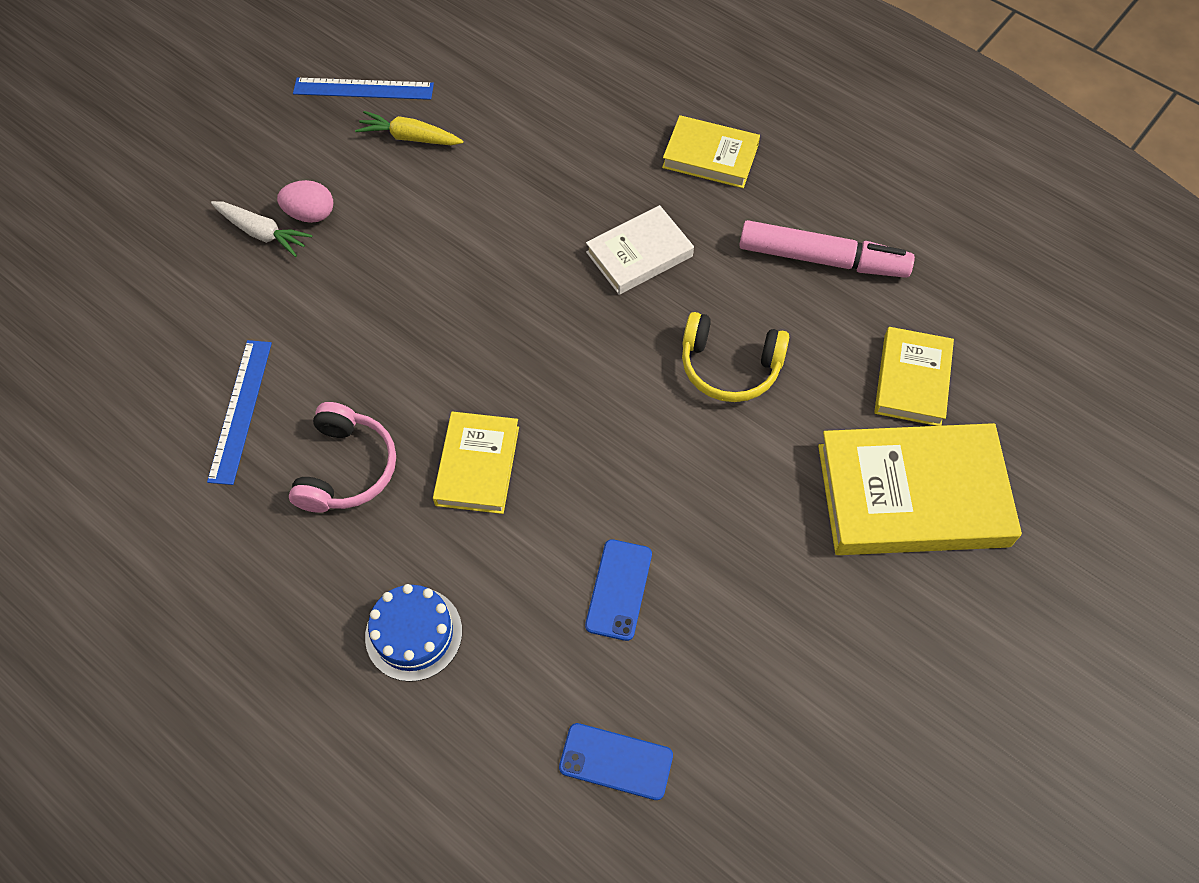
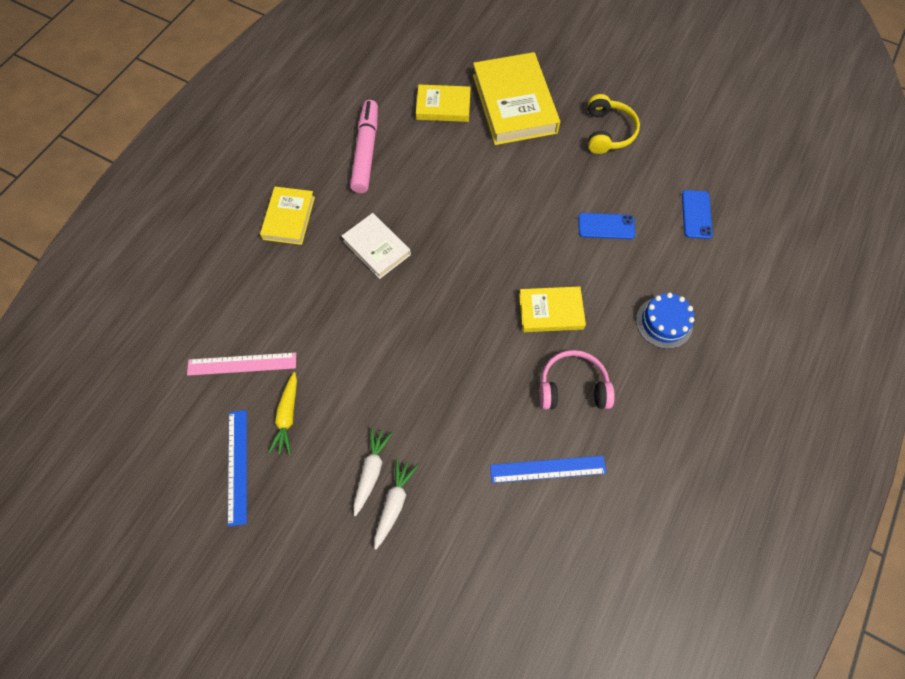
camera: 100 degrees left, 5 degrees up
pink egg [277,180,333,223] -> white carrot [354,427,393,516]
yellow headphones [682,312,789,402] -> yellow headphones moved to [588,94,640,154]
none -> pink ruler [187,352,296,376]

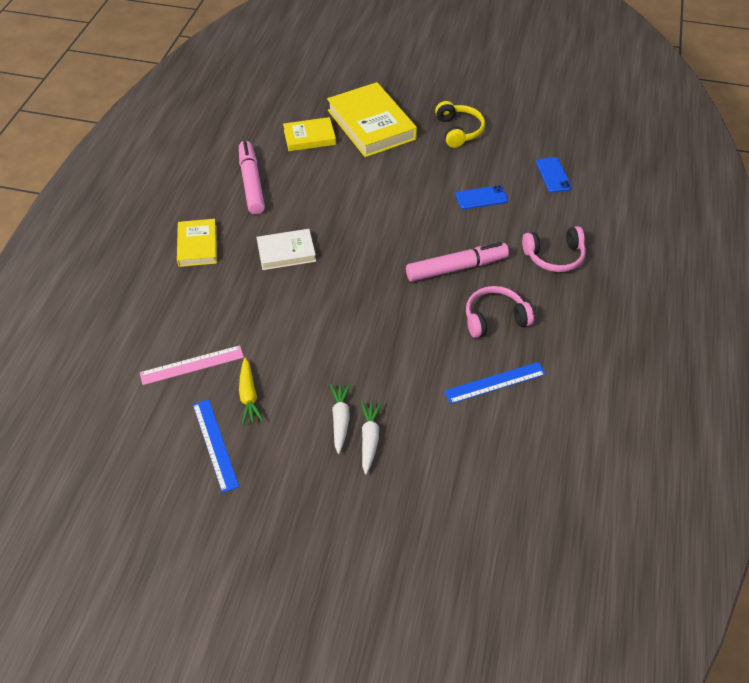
camera: 15 degrees left, 15 degrees down
white book [342,213,411,279] -> white book turned 45 degrees counterclockwise [257,229,316,270]
yellow book [519,286,586,332] -> pink marker [406,242,509,282]
blue cake [636,293,694,349] -> pink headphones [522,226,586,272]

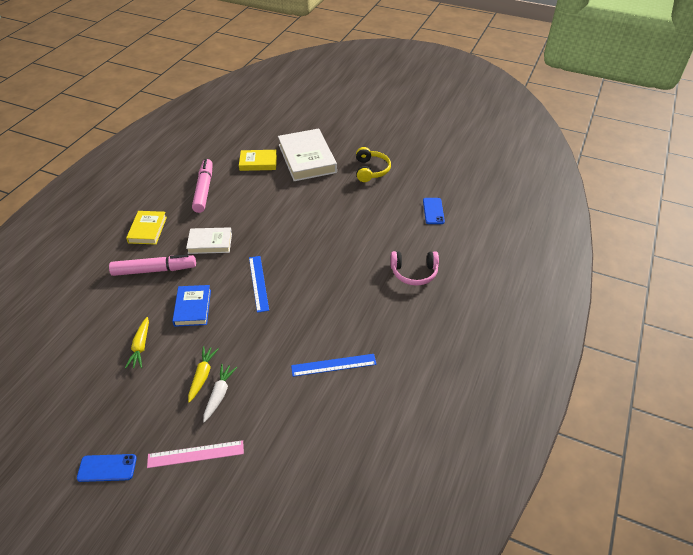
camera: 10 degrees right, 5 degrees down
pink ruler [140,345,244,385] -> pink ruler moved to [147,440,244,468]
blue ruler [193,399,239,493] -> blue ruler moved to [249,256,269,313]
yellow book [327,82,417,157] -> white book [278,128,337,181]
white carrot [330,383,351,454] -> yellow carrot [188,346,219,403]
pink marker [406,242,509,282] -> pink marker moved to [109,254,196,276]
blue phone [456,185,508,209] -> blue phone moved to [77,454,137,482]
pink headphones [466,286,534,338] -> none
none -> blue book [172,285,211,327]

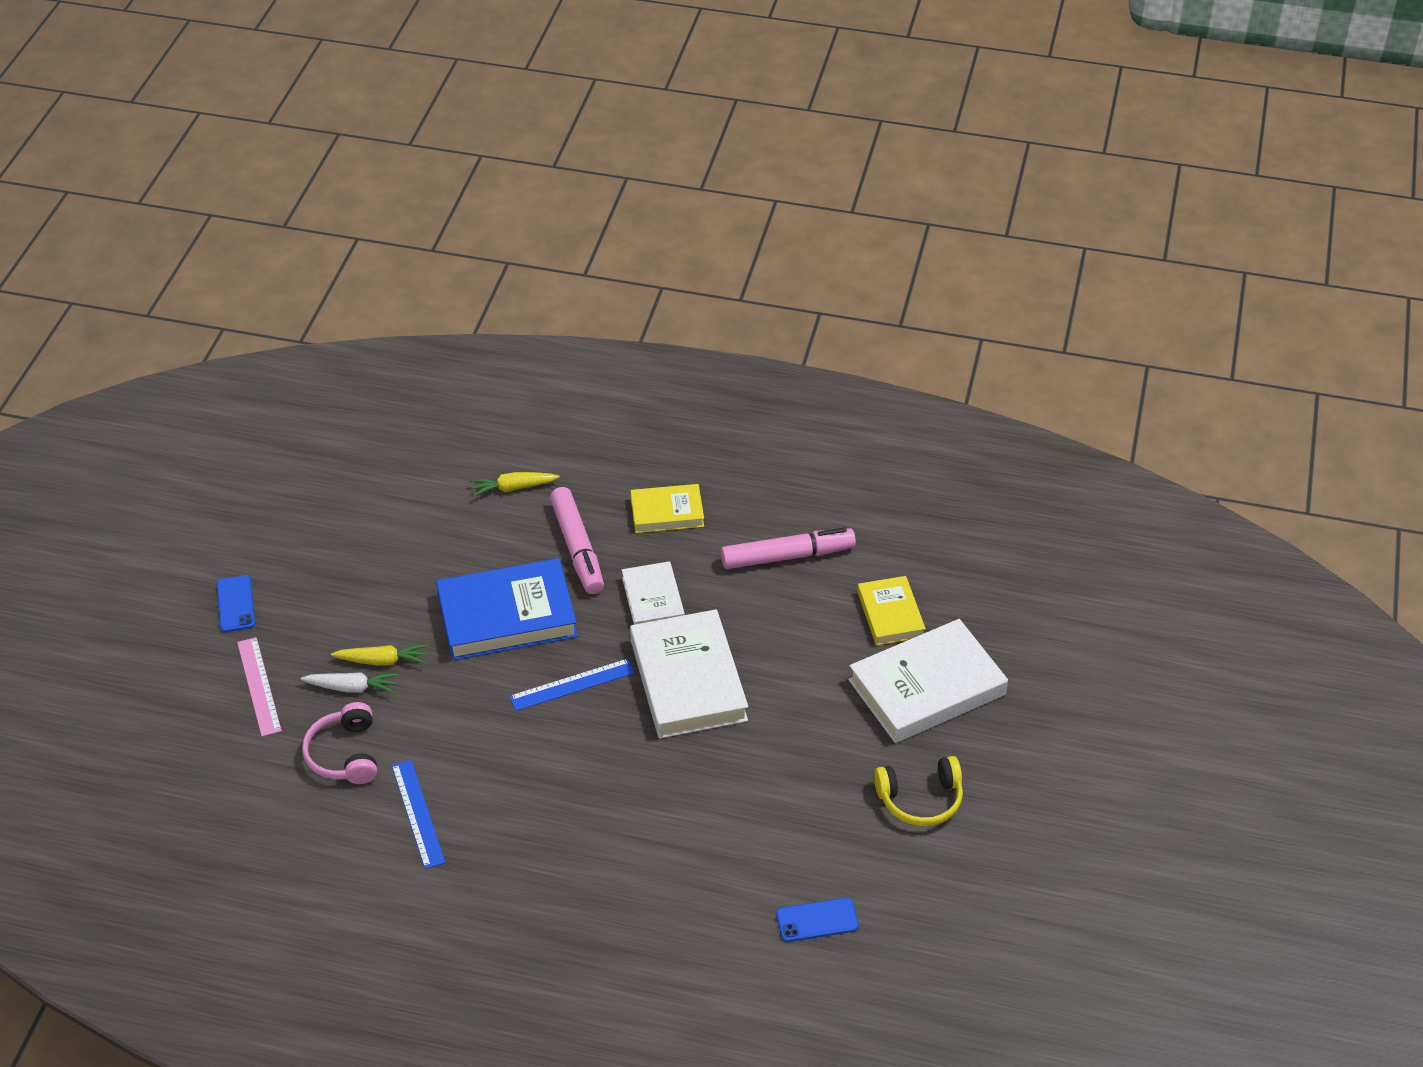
camera: 80 degrees right, 0 degrees up
yellow carrot [125,317,149,368] -> yellow carrot moved to [470,472,560,497]
blue book [172,285,211,327] -> blue book [436,558,578,660], size x1.75
pink headphones [391,251,439,286] -> pink headphones moved to [302,702,377,784]
none -> white book [630,609,748,738]

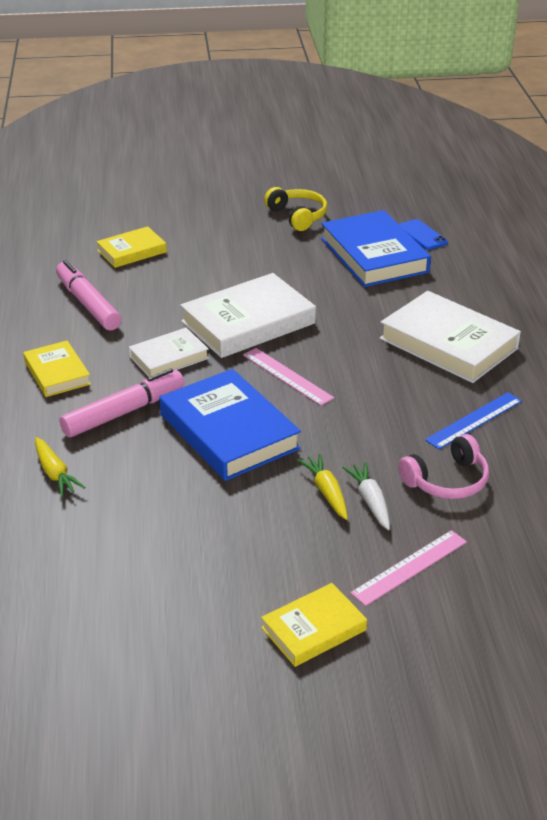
camera: 110 degrees left, 10 degrees down
blue phone [217,575,255,632] -> yellow book [261,583,367,667]
blue ruler [509,658,635,711] -> pink ruler [243,348,334,406]
white book [848,619,1008,743] -> white book moved to [380,291,521,383]
none -> blue book [321,210,431,287]

